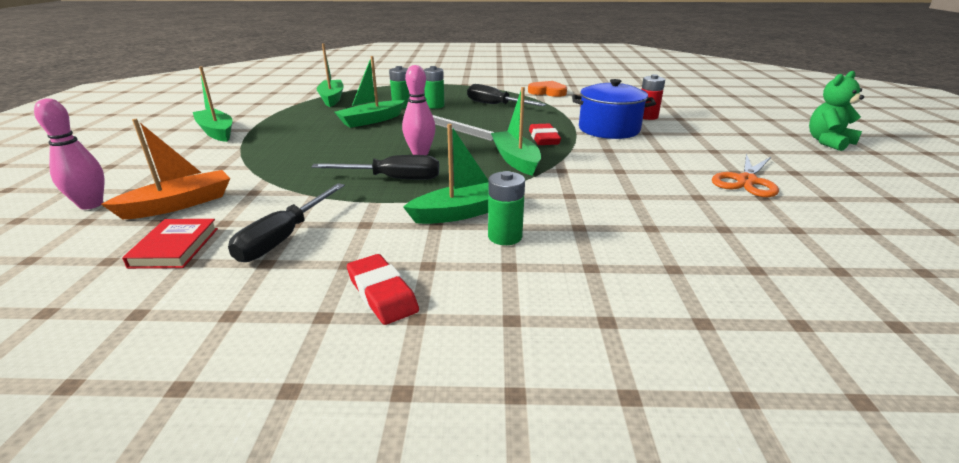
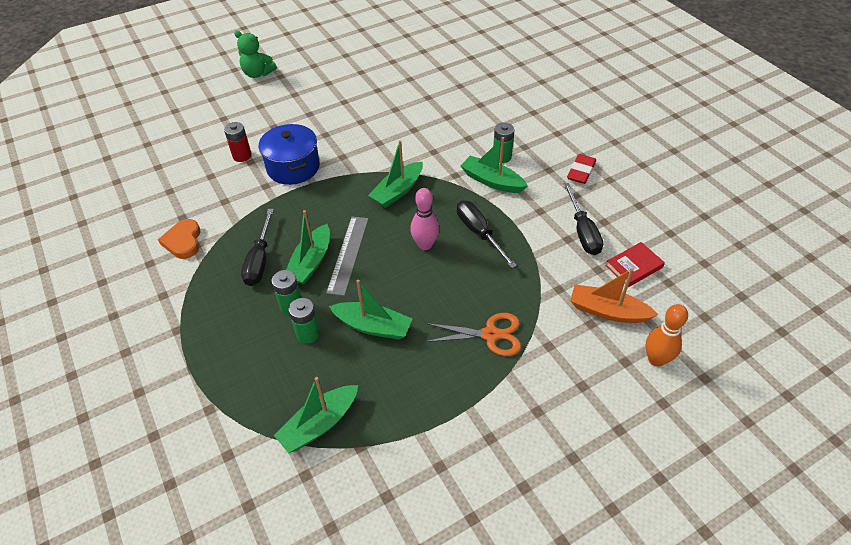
camera: 120 degrees left, 20 degrees up
pink bowling pin [34,99,105,210] -> orange bowling pin [645,304,688,367]
green boat [193,66,233,142] -> green boat moved to [286,210,330,284]
black screwdriver [228,183,345,262] -> black screwdriver turned 90 degrees clockwise [564,183,603,255]
red eraser [529,124,561,145] -> none
orange scissors [712,153,779,197] -> orange scissors moved to [425,313,521,356]

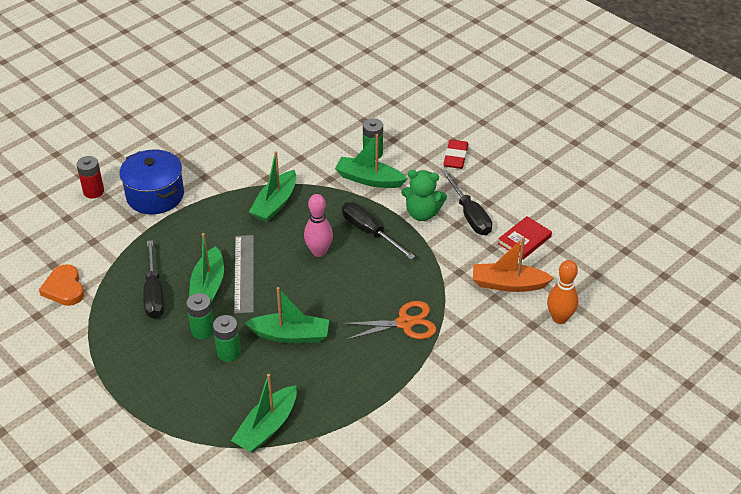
camera: 15 degrees left, 5 degrees down
green teddy bear [234,30,277,78] -> green teddy bear moved to [401,170,447,221]

